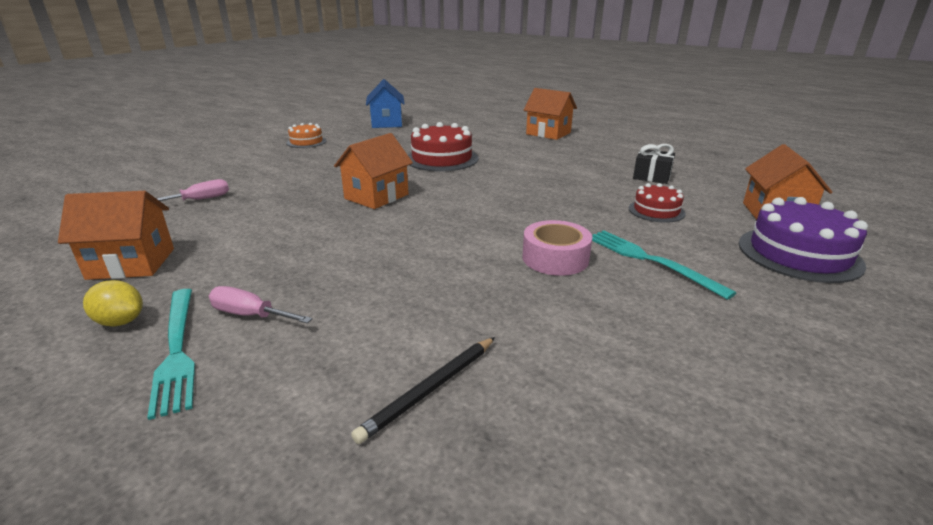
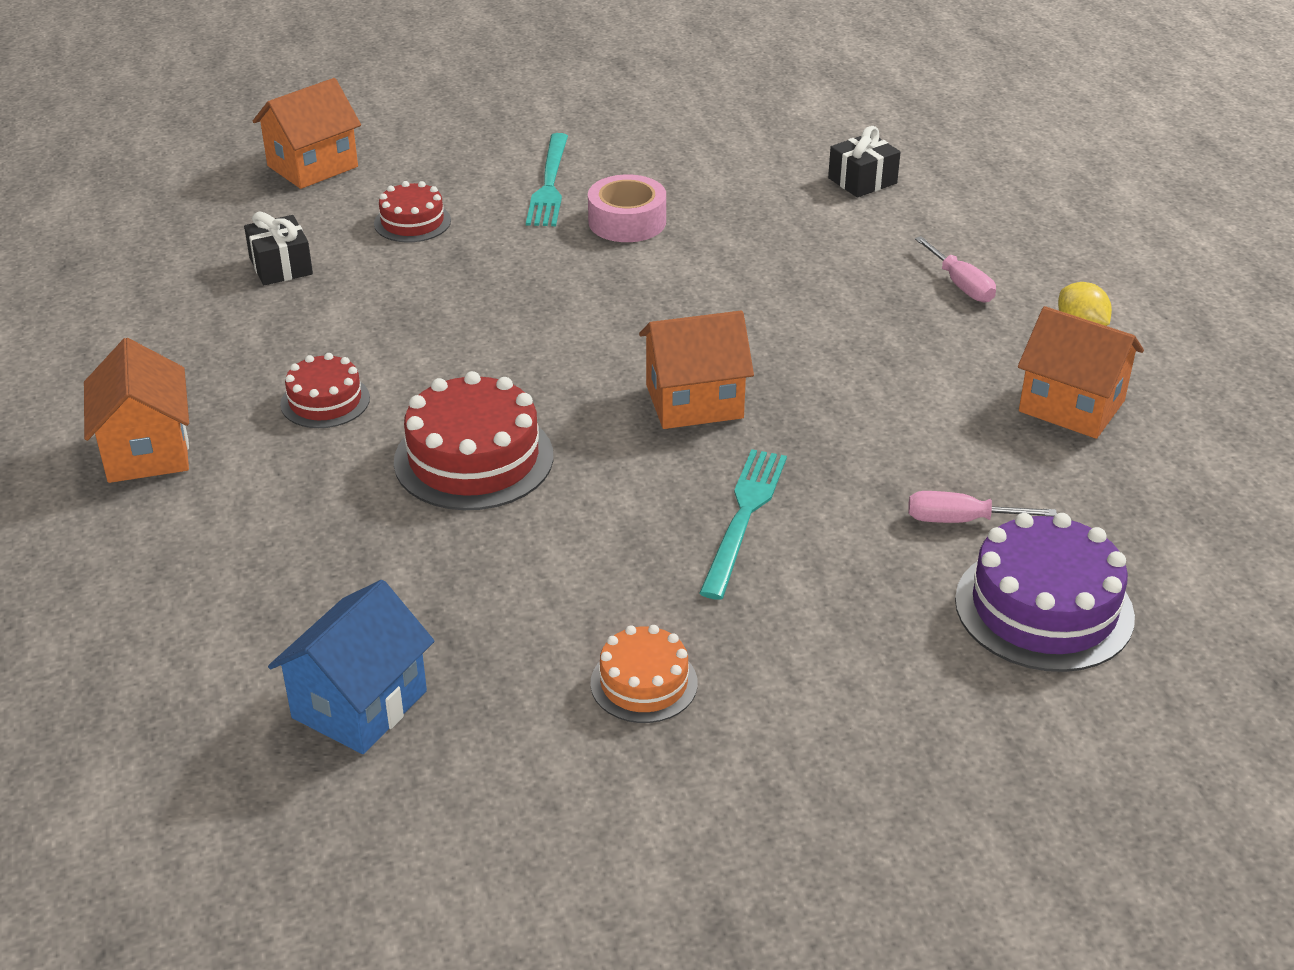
camera: 140 degrees left, 10 degrees up
turquoise fork [147,289,195,420] -> turquoise fork moved to [699,449,787,600]
black pencil [351,337,495,444] -> black gift [828,126,901,198]
purple cake [739,197,868,283] -> purple cake moved to [955,513,1135,672]
none -> red cake [280,353,370,428]

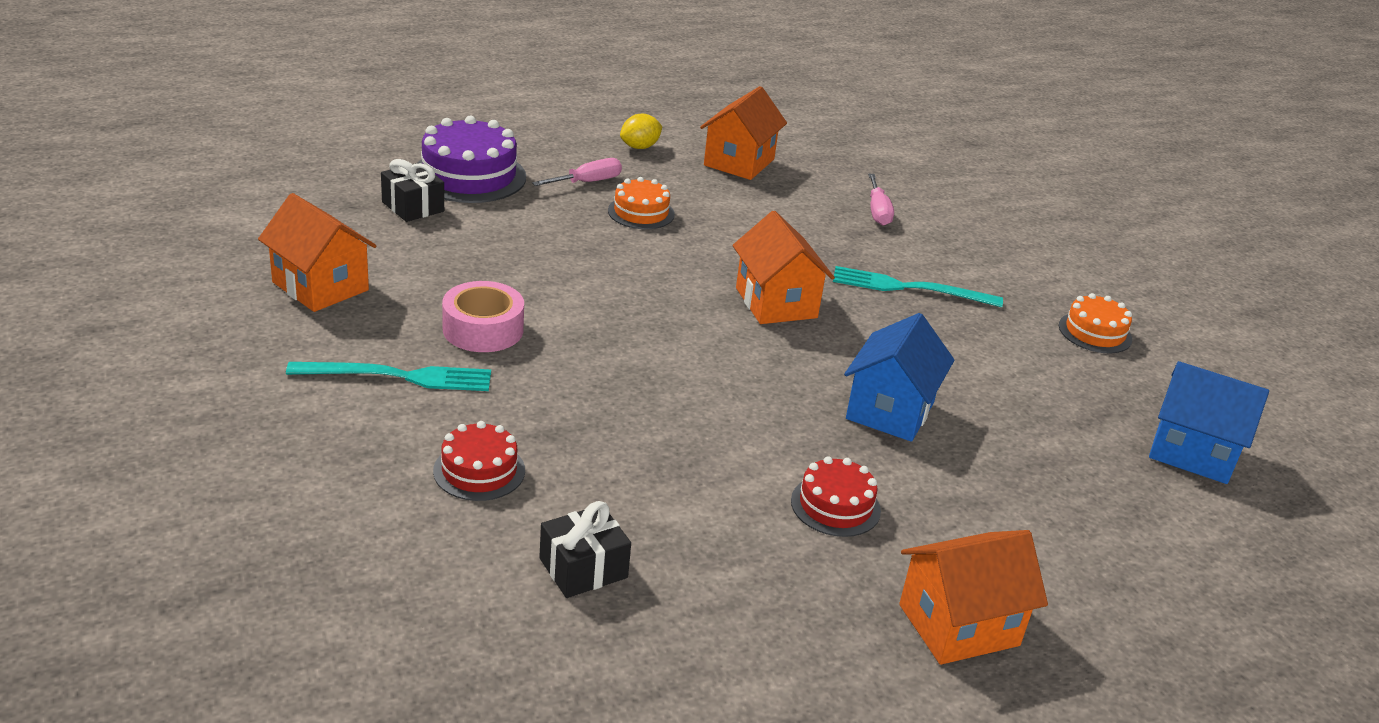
camera: 100 degrees left, 5 degrees down
orange house [253,78,361,189] -> orange house moved to [258,193,377,312]
red cake [394,371,553,510] -> blue house [844,313,955,442]
purple cake [955,513,1135,672] -> purple cake moved to [417,116,526,203]
none -> orange cake [608,177,675,229]

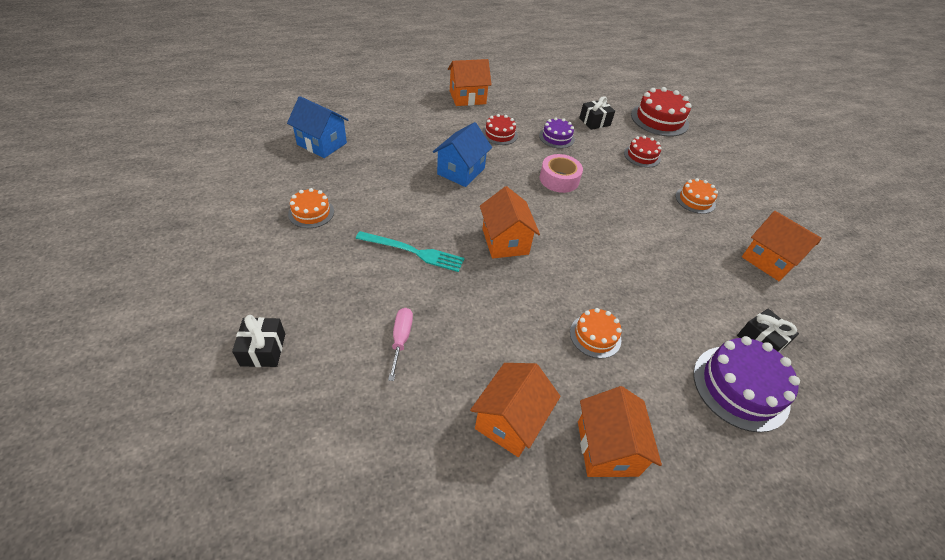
camera: 175 degrees left, 15 degrees up
turquoise fork [286,362,491,391] -> orange cake [676,178,718,214]
pink tape [442,281,524,352] -> pink tape moved to [540,154,583,193]
pink screwdriver [532,158,622,186] -> none
yellow lemon [620,114,662,149] -> orange house [578,386,662,477]
none -> black gift [232,315,285,367]
none -> purple cake [539,117,575,149]
none -> red cake [631,87,691,137]

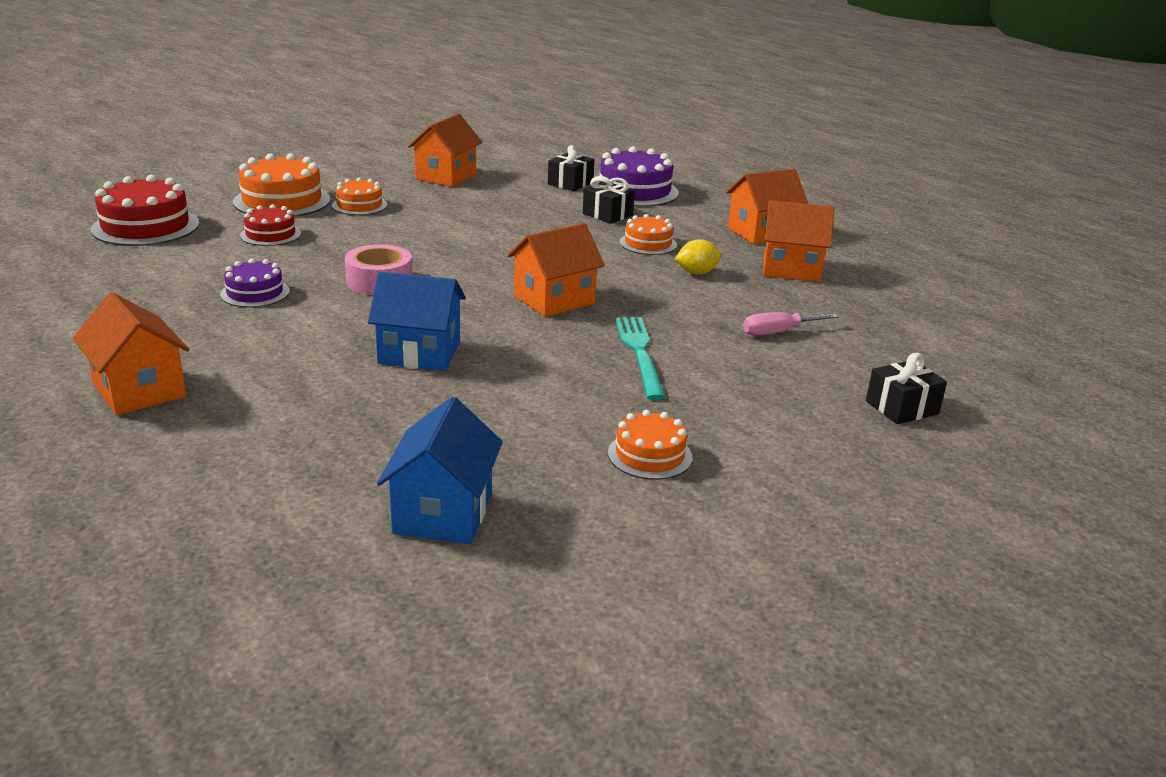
camera: 110 degrees left, 20 degrees down
red cake [482,114,518,145] -> none
black gift [579,96,615,130] -> black gift moved to [583,176,635,224]
none -> orange cake [233,153,331,217]
none -> yellow lemon [675,239,721,274]

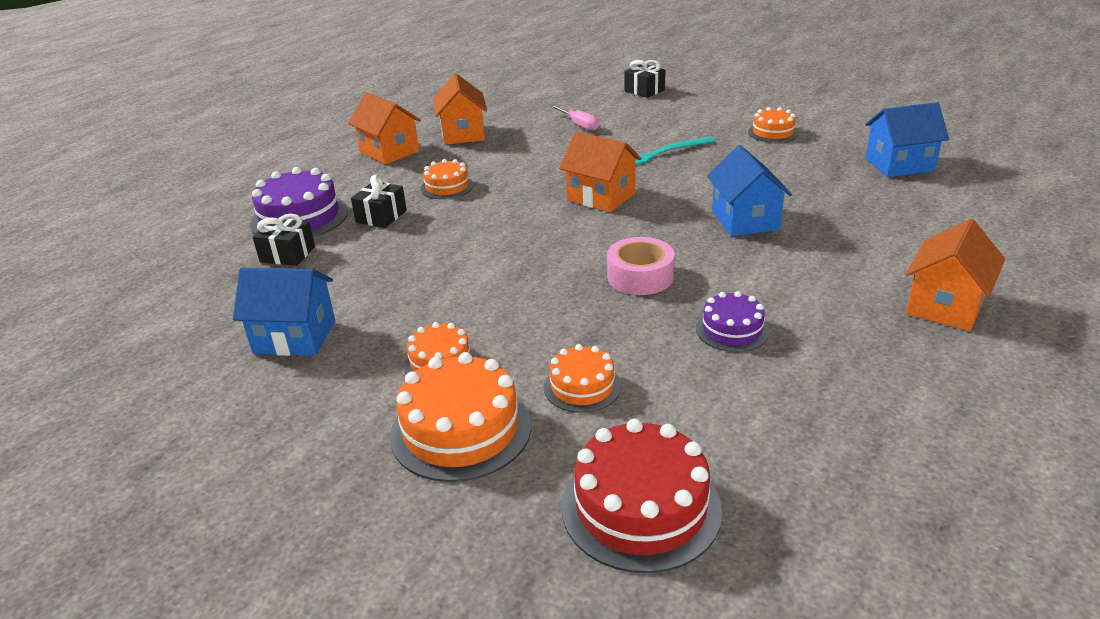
camera: 105 degrees left, 5 degrees up
red cake [240,204,301,246] -> orange cake [544,344,621,413]
orange house [408,114,482,187] -> blue house [233,268,335,356]
yellow lemon [675,239,721,274] -> none

